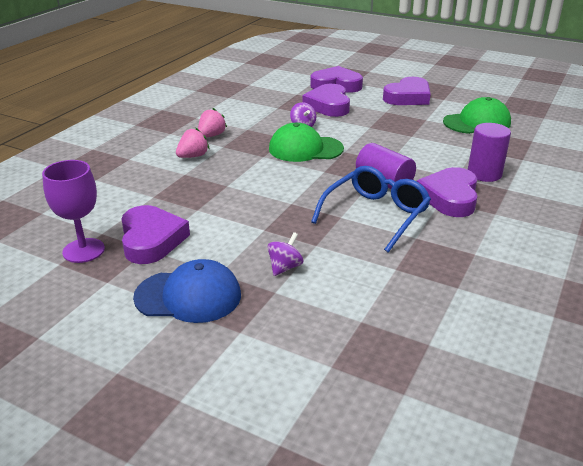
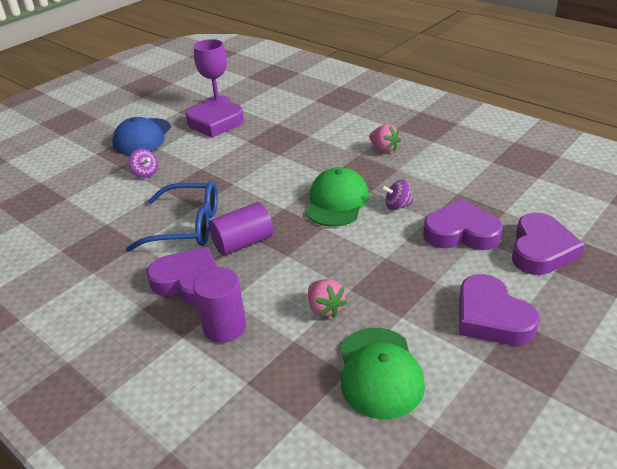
camera: 105 degrees right, 5 degrees up
pink strawberry [176,127,209,158] -> pink strawberry moved to [308,279,347,318]
blue glasses [311,166,431,252] -> blue glasses turned 45 degrees counterclockwise [126,181,218,252]

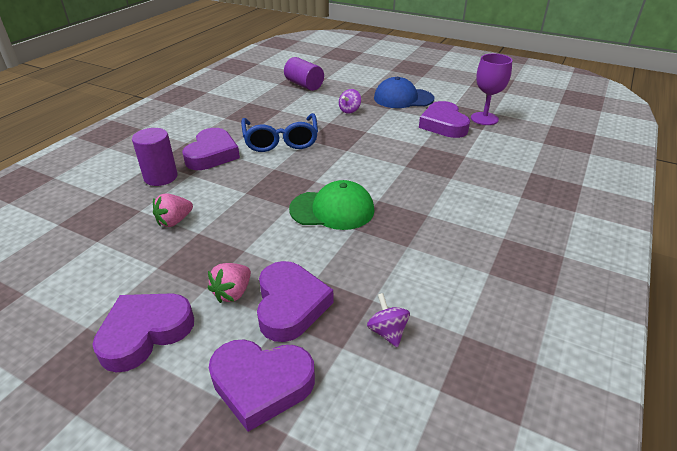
camera: 75 degrees right, 0 degrees up
purple cylinder [209,202,273,255] -> purple cylinder moved to [284,57,324,91]
green cap [340,328,425,419] -> none
pink strawberry [369,124,401,152] -> pink strawberry moved to [208,263,251,303]
purple spinning top [381,179,413,210] -> purple spinning top moved to [367,293,410,348]

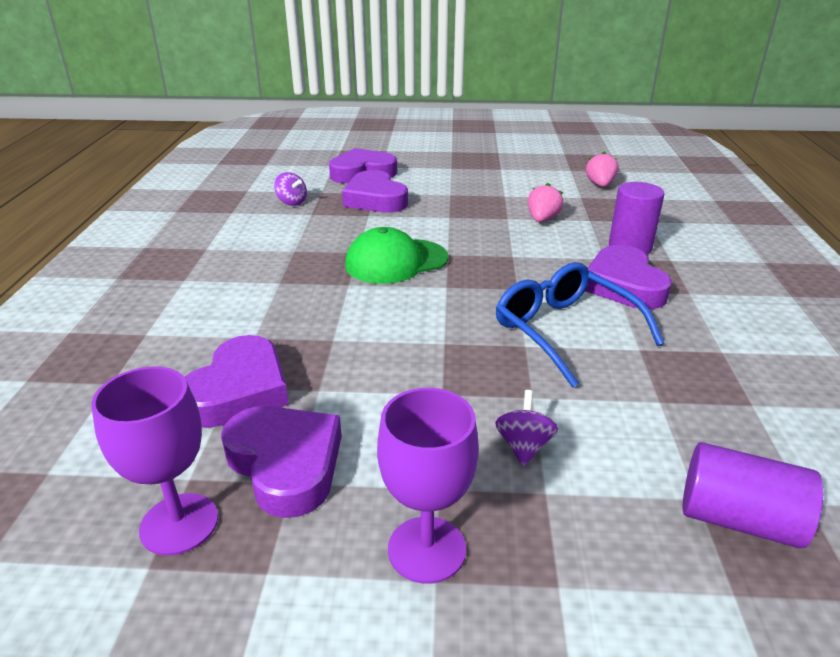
camera: 155 degrees right, 5 degrees down
purple heart [92,293,194,373] -> purple heart moved to [184,335,289,428]
pink strawberry [208,263,251,303] -> pink strawberry moved to [586,151,619,187]
blue cap [374,77,434,108] -> purple goblet [377,388,479,584]

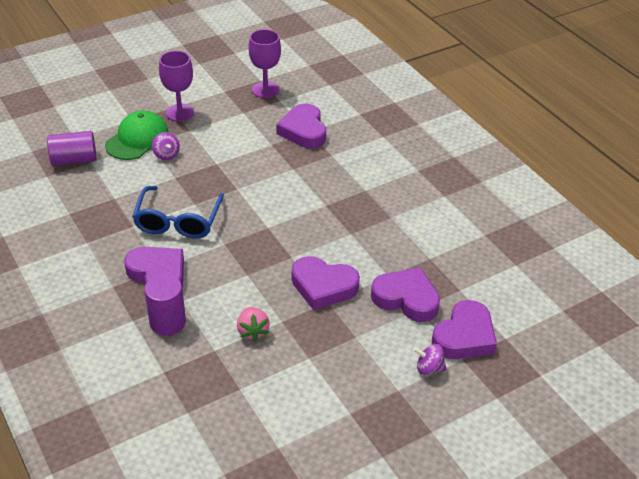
camera: 145 degrees right, 10 degrees up
purple heart [221,406,342,518] -> purple heart moved to [292,256,360,310]
purple spinning top [274,172,307,206] -> purple spinning top moved to [413,344,447,375]
green cap [345,227,448,284] -> green cap moved to [105,111,169,160]
blue glasses [496,262,664,388] -> blue glasses turned 75 degrees clockwise [132,186,224,239]
pink strawberry [586,151,619,187] -> none

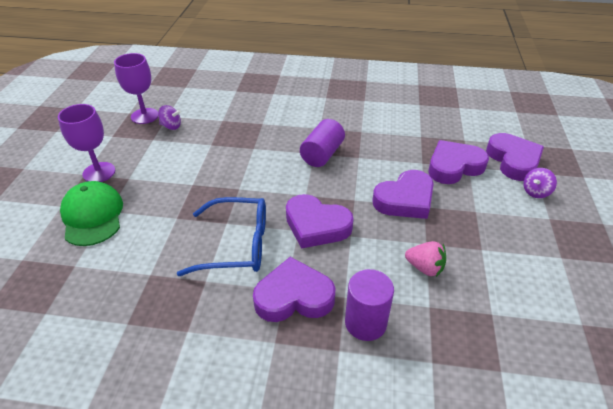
camera: 50 degrees left, 0 degrees up
purple cylinder [47,131,96,166] -> purple cylinder moved to [300,119,345,167]
blue glasses [132,186,224,239] -> blue glasses turned 45 degrees counterclockwise [177,197,266,276]
purple spinning top [152,132,180,160] -> purple spinning top moved to [158,105,181,130]
purple heart [276,104,326,148] -> purple heart moved to [286,194,354,249]

